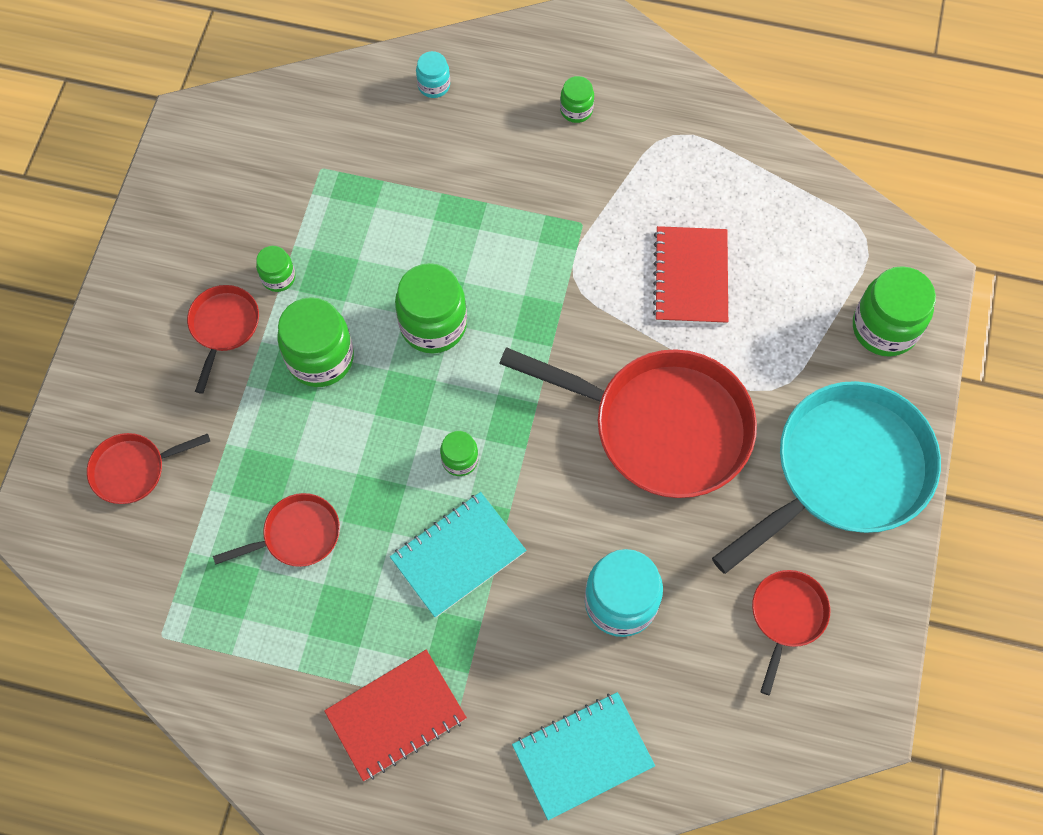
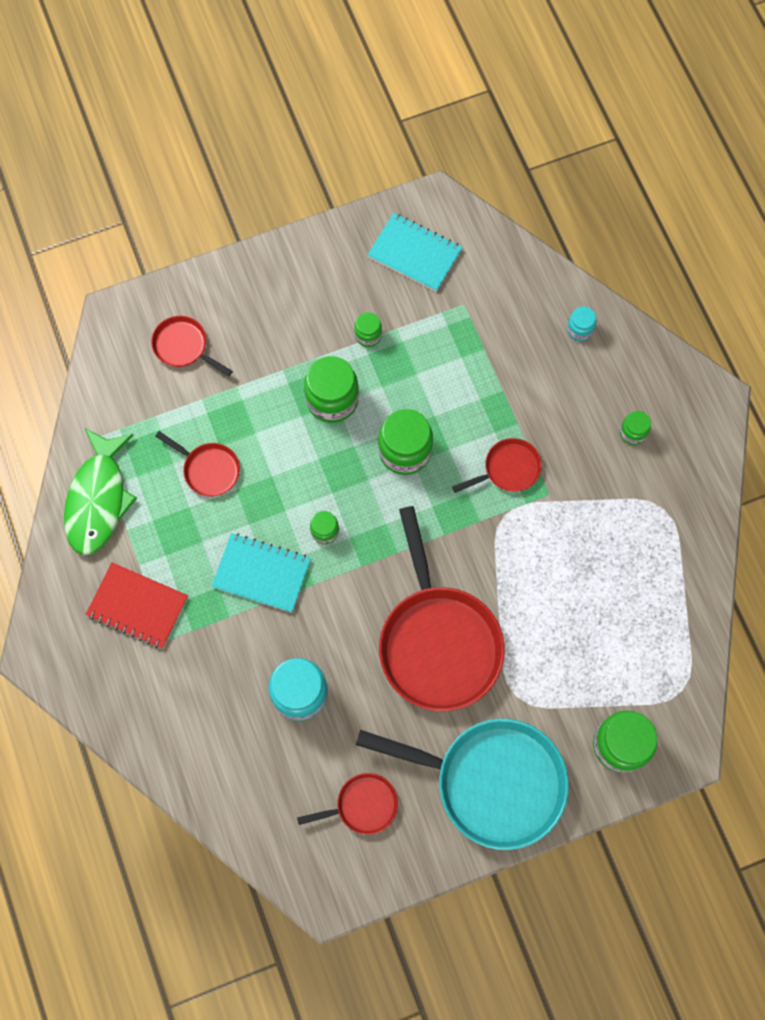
camera: 55 degrees right, 5 degrees up
red pan [187,285,259,394] -> red pan moved to [452,438,542,493]
turquoise notebook [512,692,655,820] -> turquoise notebook moved to [368,213,463,292]
red notebook [653,226,728,324] -> none
none -> green fish [64,429,137,555]

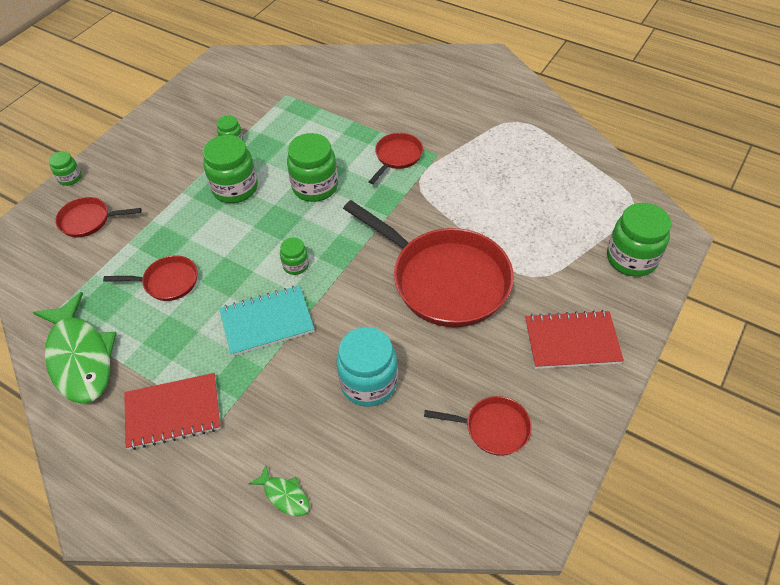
camera: 35 degrees left, 20 degrees down
red pan [297,773,398,835] -> red pan turned 60 degrees clockwise [424,396,532,456]
turquoise pan [356,718,569,850] -> red notebook [525,310,624,369]
turquoise notebook [368,213,463,292] -> none
turquoise jar [567,306,596,341] -> none
green jar [620,411,651,445] -> green jar moved to [49,151,81,186]
none -> green fish [249,465,310,516]

